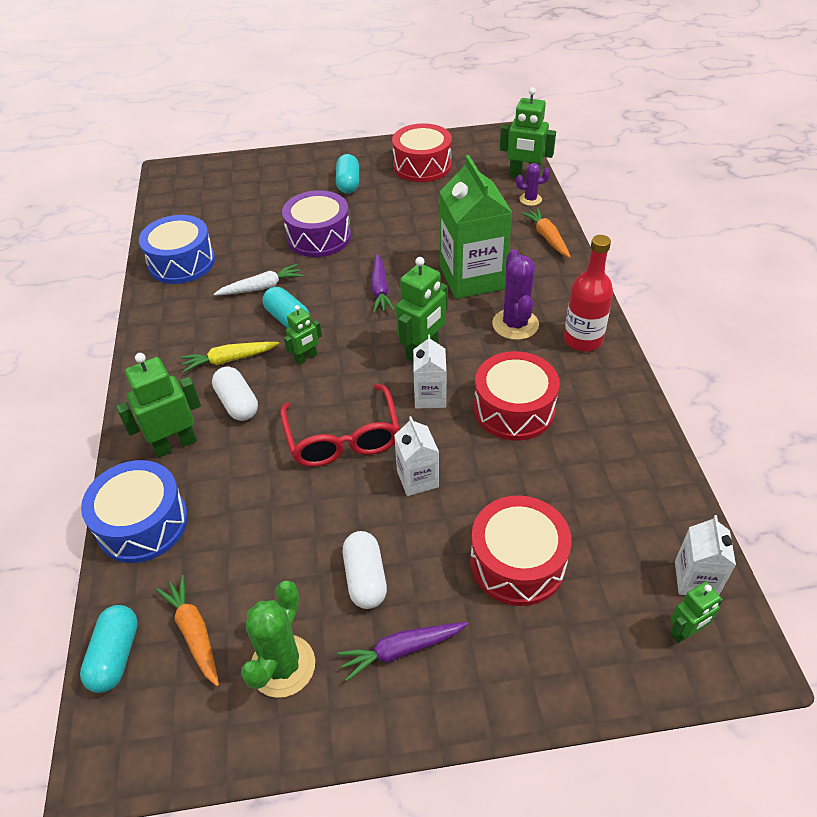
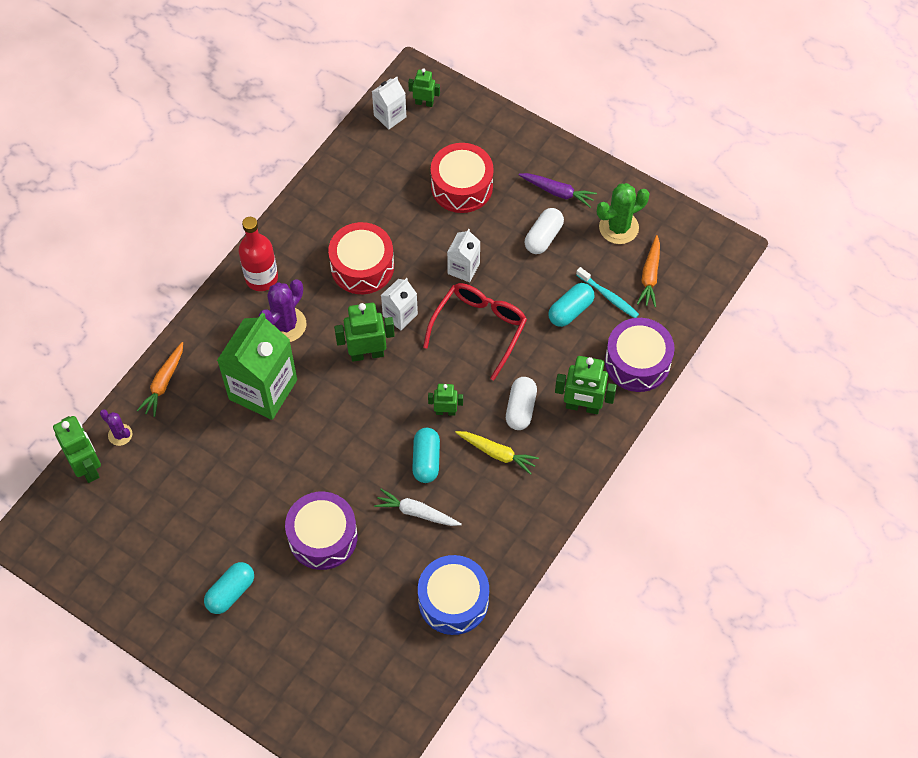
camera: 140 degrees left, 15 degrees up
turquoise capsule [80,605,138,693] -> turquoise capsule moved to [548,283,594,327]
blue drum [81,460,188,563] -> purple drum [605,318,675,392]
purple carrot [371,254,395,313] -> none
red drum [392,123,452,182] -> none
none -> turquoise toothbrush [576,267,639,318]

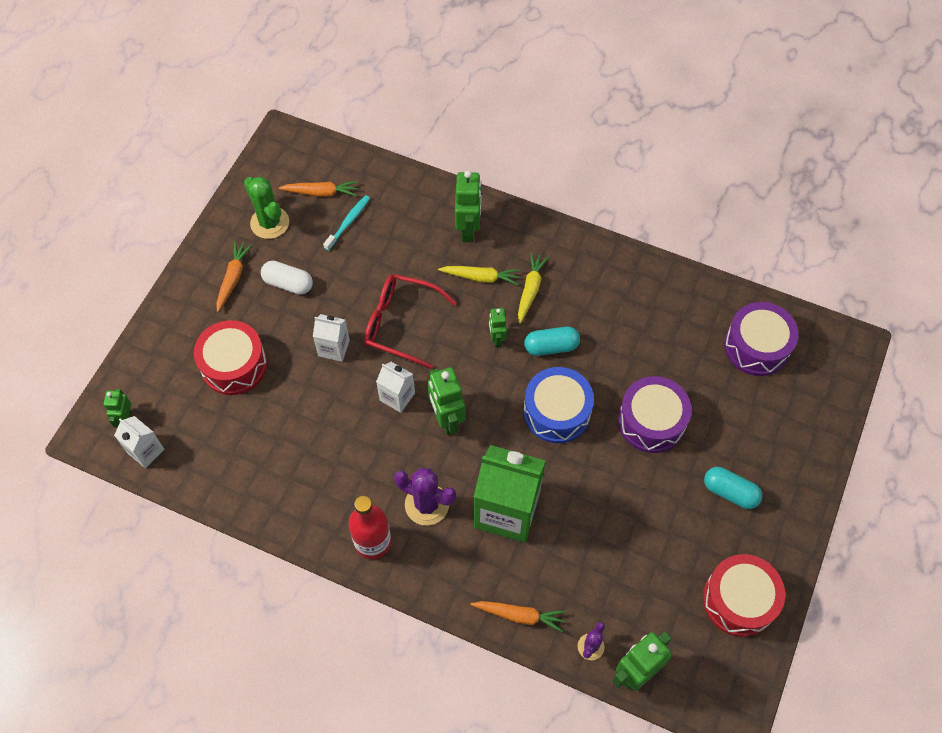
camera: 100 degrees left, 0 degrees up
red drum [328,222,394,294] -> red drum moved to [703,554,785,637]
white carrot [374,489,462,526] -> none
blue drum [418,555,489,635] -> blue drum moved to [524,367,594,443]
white capsule [506,377,537,430] -> yellow carrot [438,266,520,285]
purple carrot [519,173,597,208] -> orange carrot [216,241,252,312]
turquoise capsule [548,283,594,327] -> none
purple drum [605,318,675,392] -> purple drum moved to [724,302,799,376]

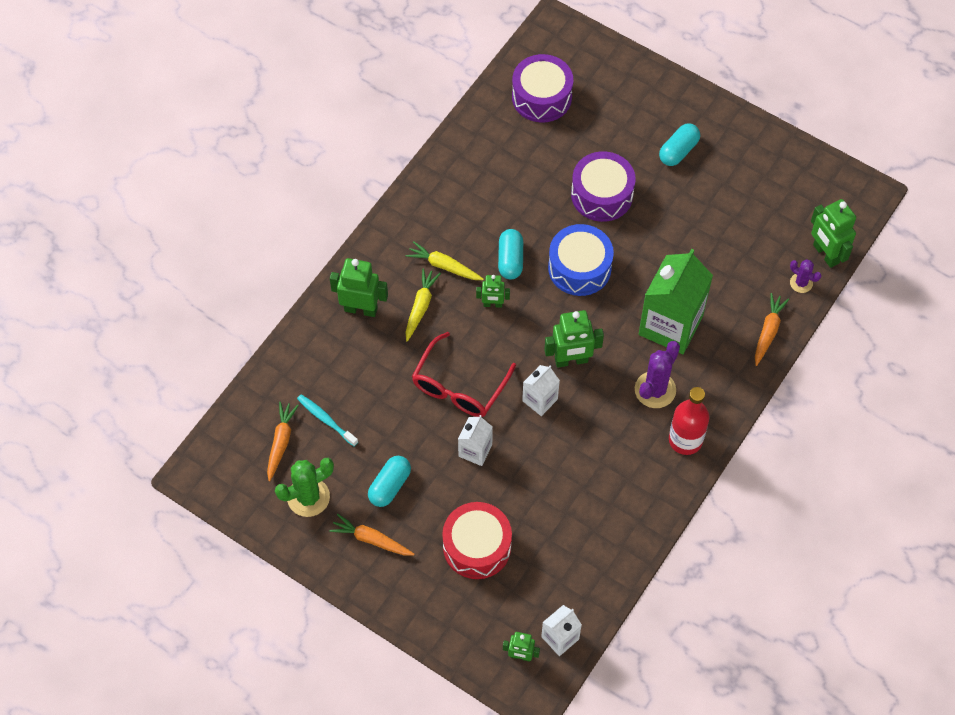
camera: 80 degrees left, 0 degrees up
white capsule [261,261,313,295] -> turquoise capsule [368,456,411,507]
red drum [703,554,785,637] -> none

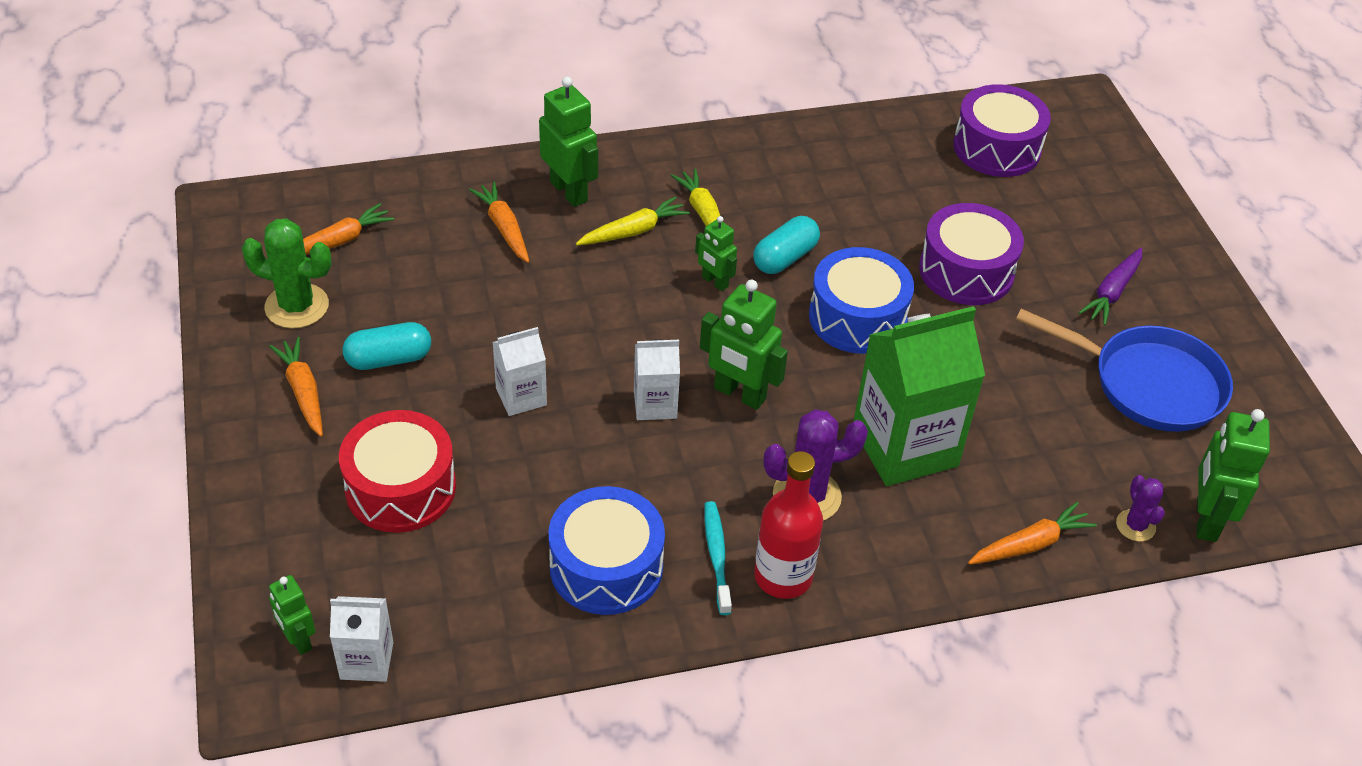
camera: 40 degrees right, 15 degrees down
turquoise toothbrush [297,394,358,446] -> turquoise toothbrush moved to [704,501,732,615]
red glasses [412,332,516,417] -> none
turquoise capsule [659,123,700,166] -> purple carrot [1078,247,1142,325]
none -> orange carrot [469,181,530,263]
none -> blue drum [549,486,665,615]
none -> blue pan [1016,309,1233,432]

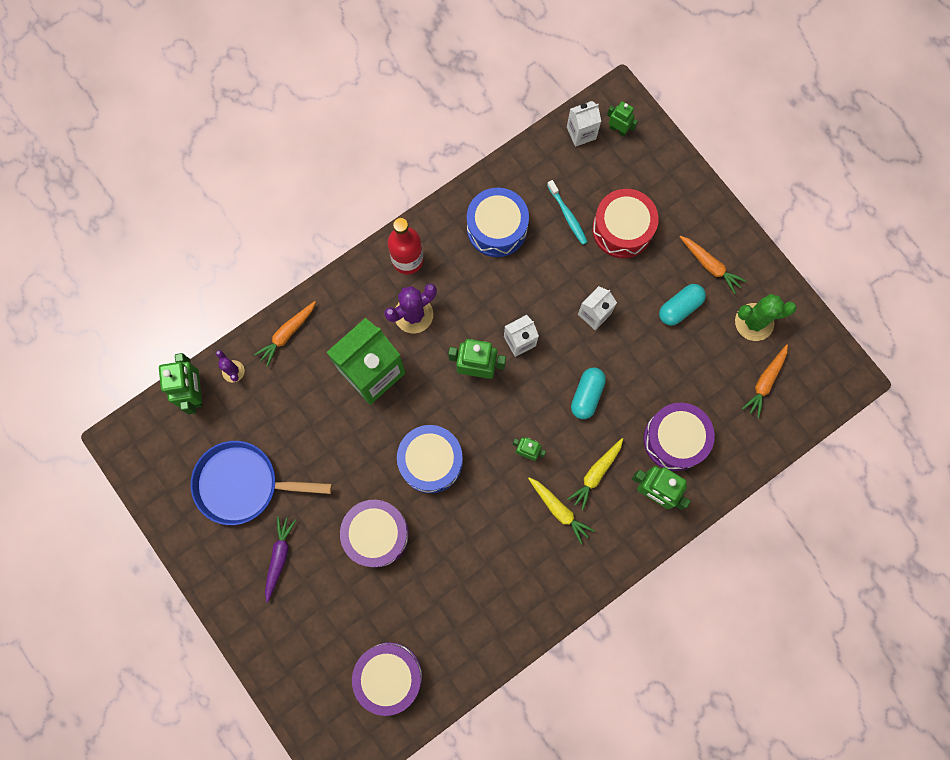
camera: 160 degrees right, 30 degrees up
orange carrot [469,181,530,263] -> purple drum [644,403,715,471]
turquoise toothbrush [704,501,732,615] -> turquoise toothbrush moved to [547,180,588,245]
turquoise capsule [753,216,820,274] -> turquoise capsule moved to [571,368,606,419]

